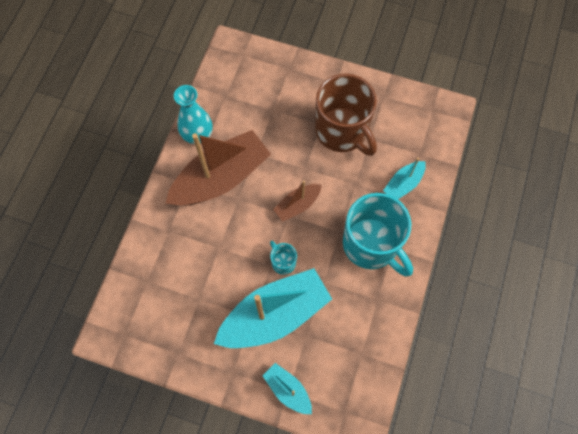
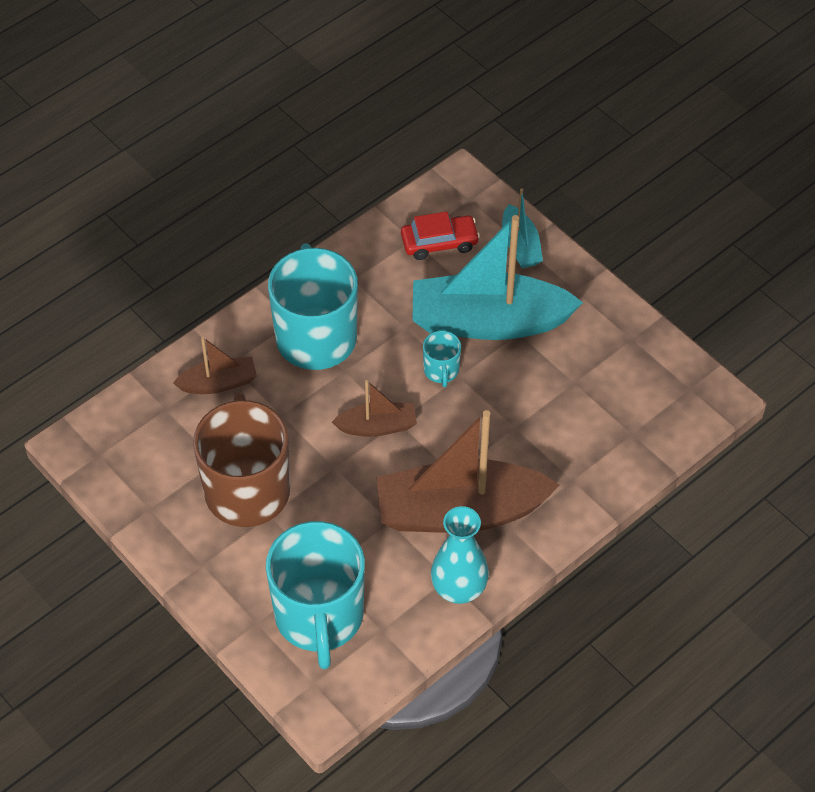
camera: 150 degrees left, 15 degrees down
turquoise boat [383,158,426,199] -> brown boat [173,337,257,394]
none -> turquoise mug [266,521,365,669]
none -> red car [401,212,480,260]

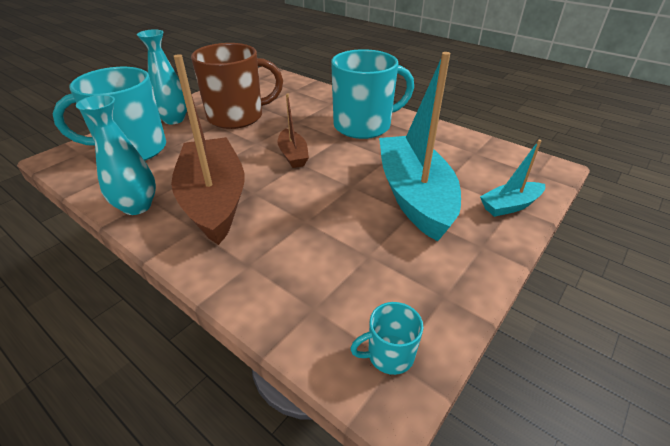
camera: 80 degrees right, 15 degrees down
brown boat [173,337,257,394] -> none
red car [401,212,480,260] -> none
turquoise mug [423,331,461,388] -> turquoise mug moved to [350,302,423,375]
none -> turquoise vase [137,29,187,124]

